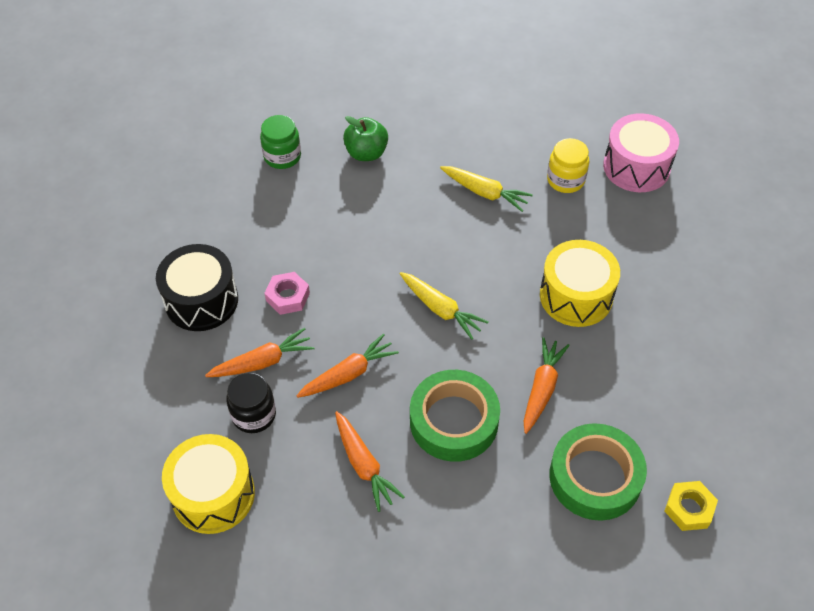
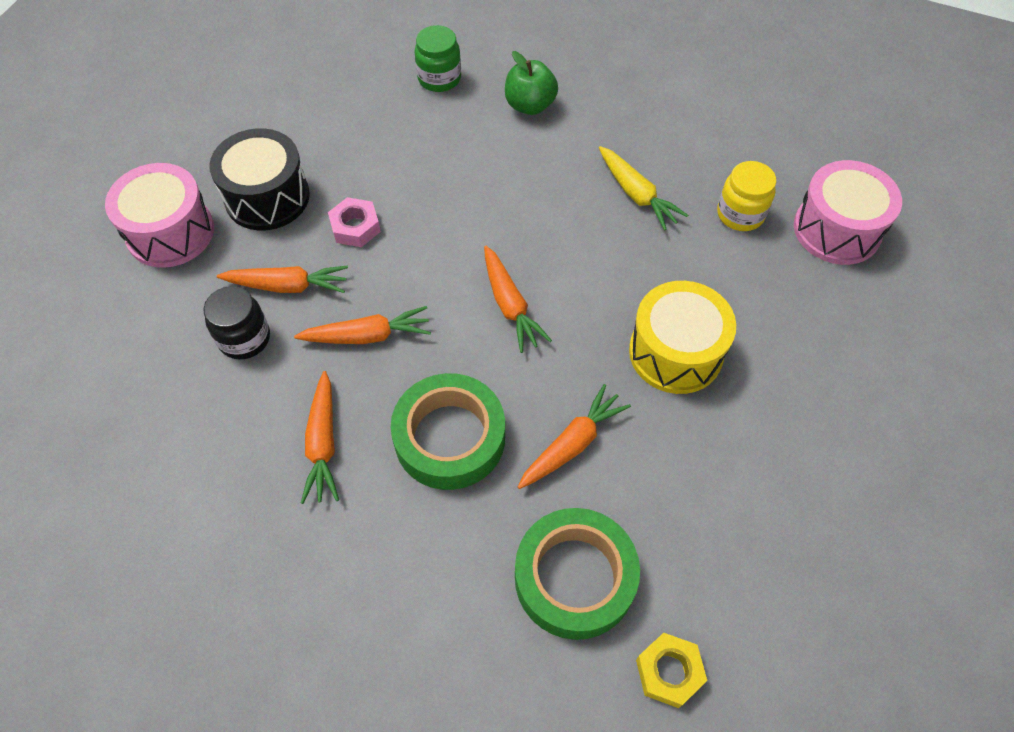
camera: 25 degrees right, 5 degrees up
yellow drum [162,434,255,534] -> none
yellow carrot [400,272,489,340] -> orange carrot [484,246,552,353]
none -> pink drum [105,163,214,268]

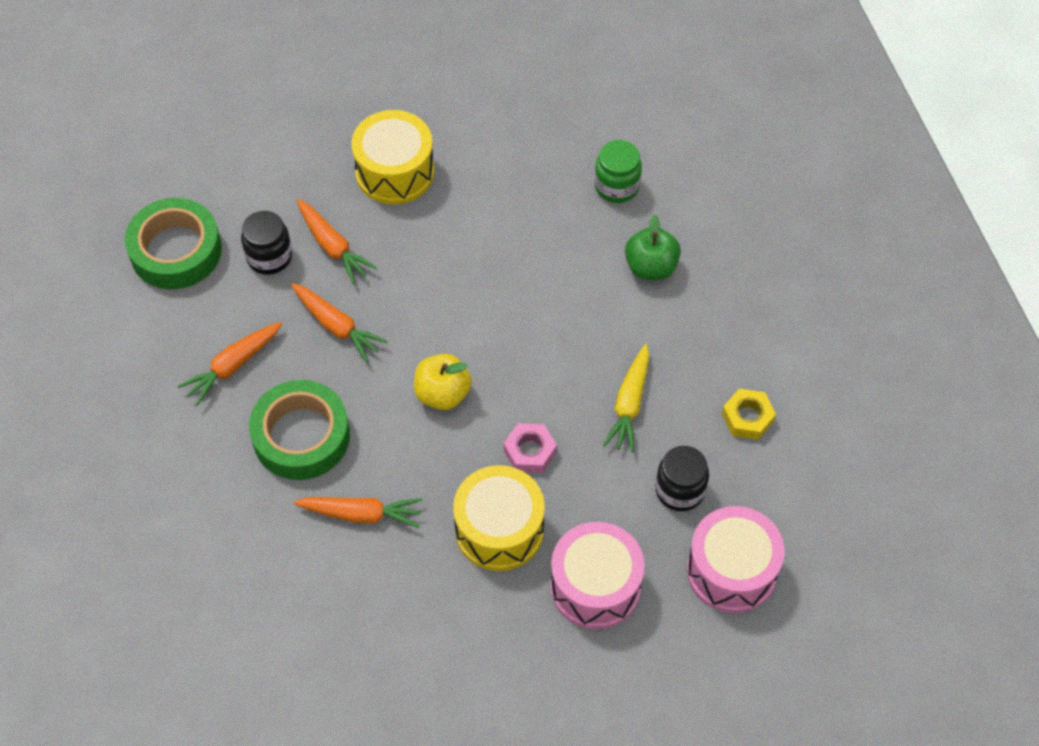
camera: 50 degrees right, 0 degrees up
pink drum [105,163,214,268] -> pink drum moved to [550,522,645,629]
black drum [209,128,310,230] -> yellow drum [351,110,435,204]
pink nut [328,197,381,247] -> pink nut moved to [504,423,557,473]
orange carrot [484,246,552,353] -> yellow apple [414,354,472,410]
green tape [515,508,640,640] -> green tape moved to [125,198,222,289]
yellow nut [636,633,707,708] -> yellow nut moved to [722,388,776,440]
yellow jar [717,161,776,231] -> black jar [656,446,709,511]

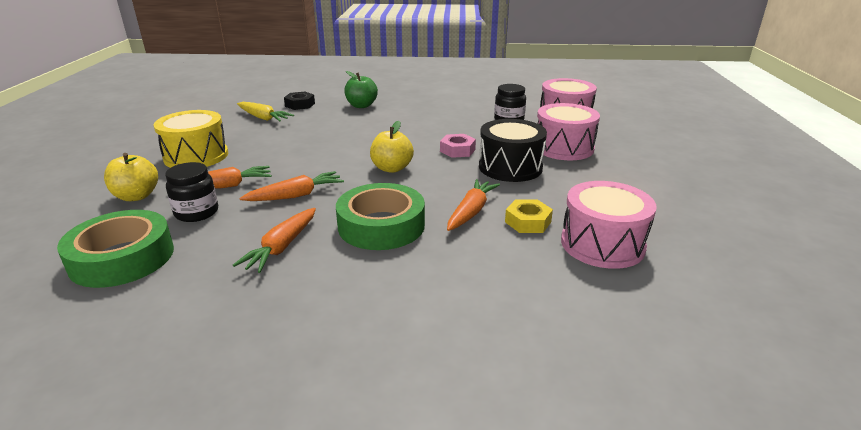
camera: 70 degrees left, 30 degrees down
orange carrot [178,322,282,406] -> orange carrot turned 45 degrees clockwise [233,208,316,273]
yellow drum [453,465,545,571] -> black drum [479,119,547,182]
green jar [595,140,642,203] -> black nut [284,91,315,110]
yellow carrot [603,344,649,453] -> yellow carrot moved to [237,102,294,121]
yellow nut [722,388,776,440] -> yellow nut moved to [505,200,553,233]
none -> yellow apple [104,153,158,201]
none -> pink drum [561,181,657,269]

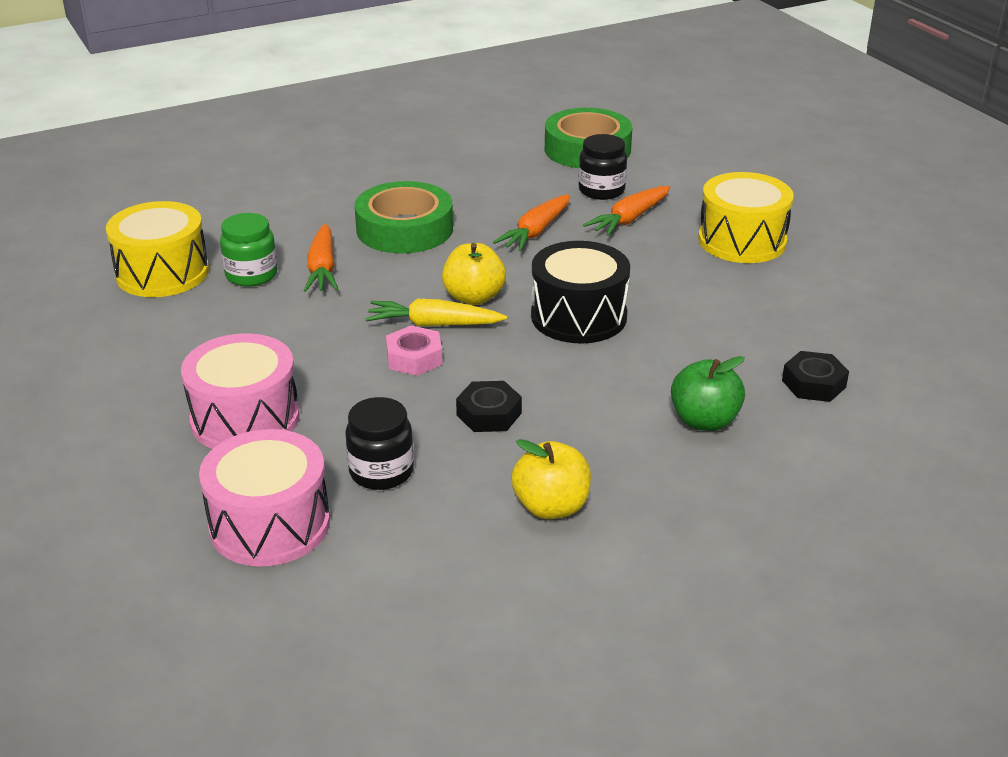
camera: 150 degrees right, 5 degrees up
yellow apple [104,153,158,201] -> yellow apple moved to [511,439,591,519]
orange carrot [233,208,316,273] -> none
yellow carrot [237,102,294,121] -> yellow carrot moved to [365,299,507,326]
black drum [479,119,547,182] -> black drum moved to [531,241,630,344]
yellow nut [505,200,553,233] -> green jar [220,213,277,287]
pink drum [561,181,657,269] -> yellow drum [106,201,209,297]
none -> black nut [456,381,522,432]

